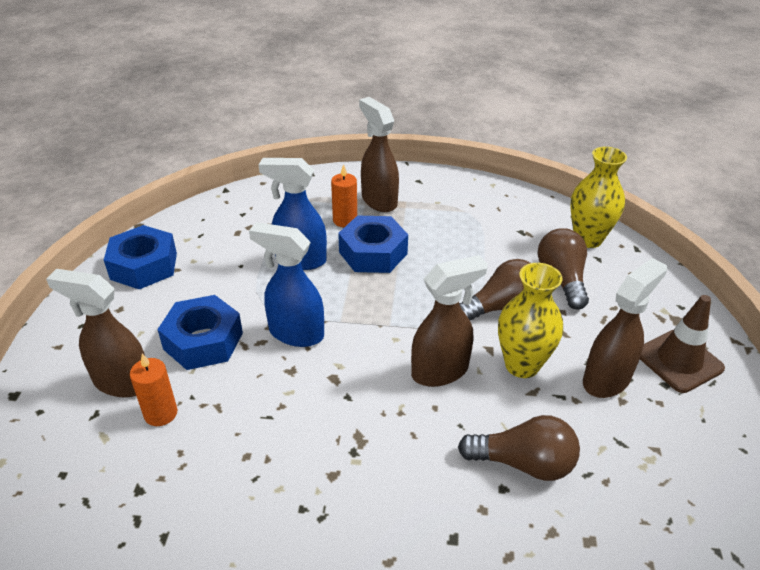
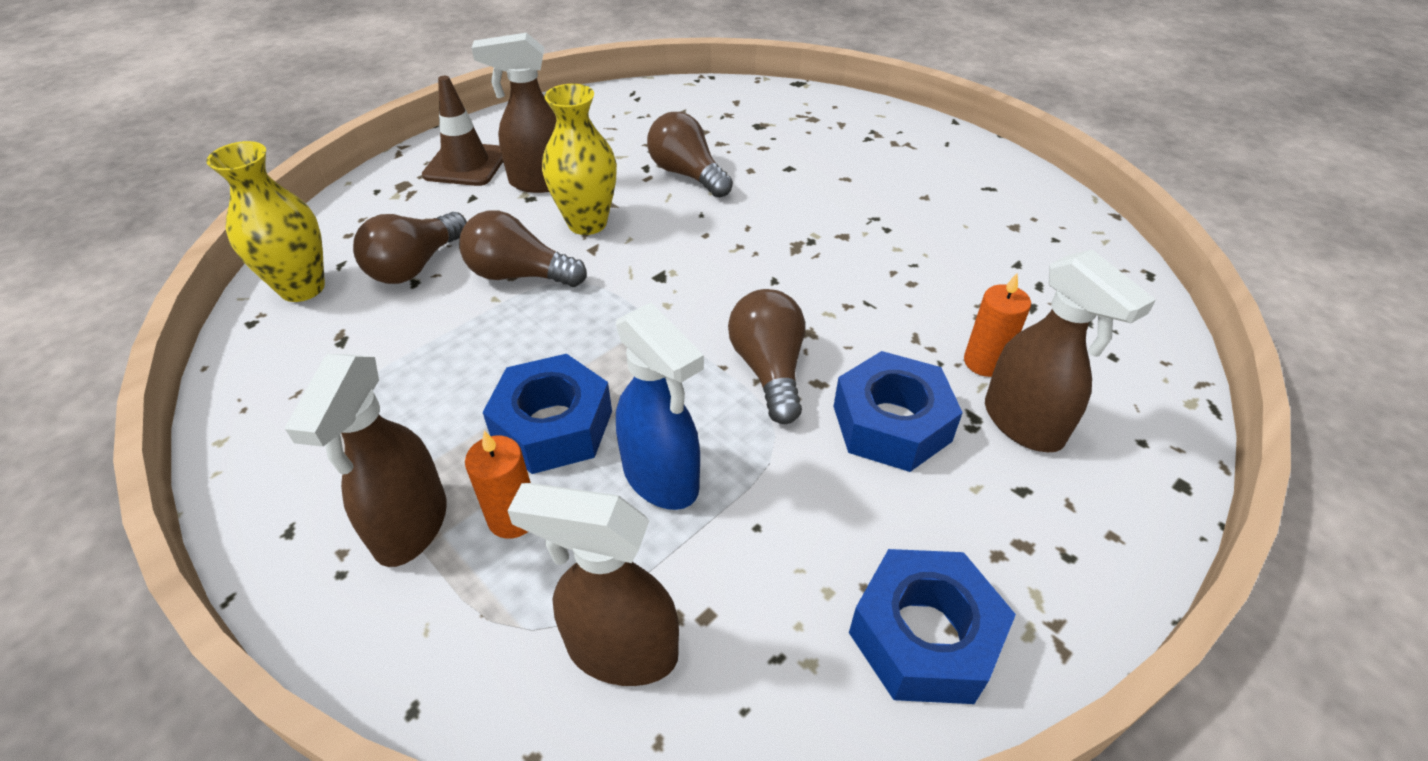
camera: 140 degrees left, 5 degrees up
blue spray bottle [249,222,324,347] -> brown light bulb [728,289,805,424]
brown spray bottle [411,255,488,387] -> brown spray bottle moved to [507,483,679,686]

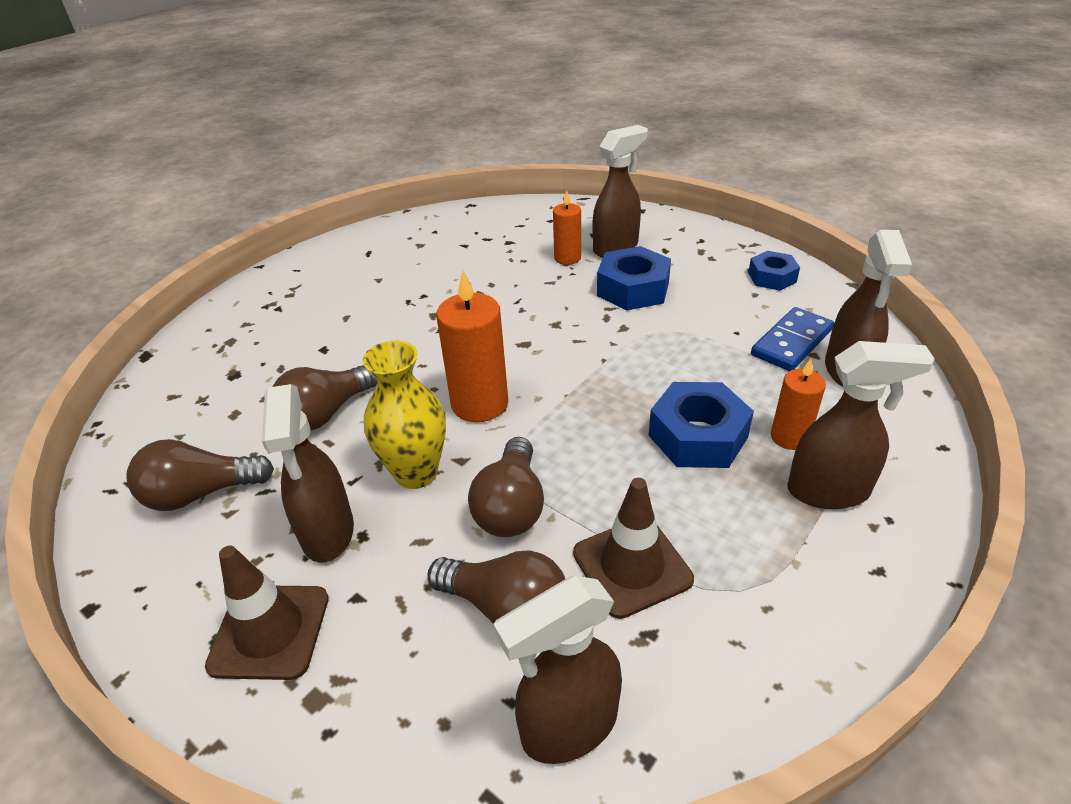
camera: 95 degrees left, 5 degrees down
yellow vase [206,141,325,302] -> brown spray bottle [493,575,622,764]
blue spray bottle [616,303,704,510] -> none
brown light bulb [728,289,805,424] -> brown light bulb moved to [127,439,274,511]
blue nut [849,549,1016,704] -> blue nut [748,251,800,291], size x0.63
none -> orange candle [436,270,508,422]
none -> brown traffic cone [573,478,694,619]
none -> blue domino [751,307,834,371]

